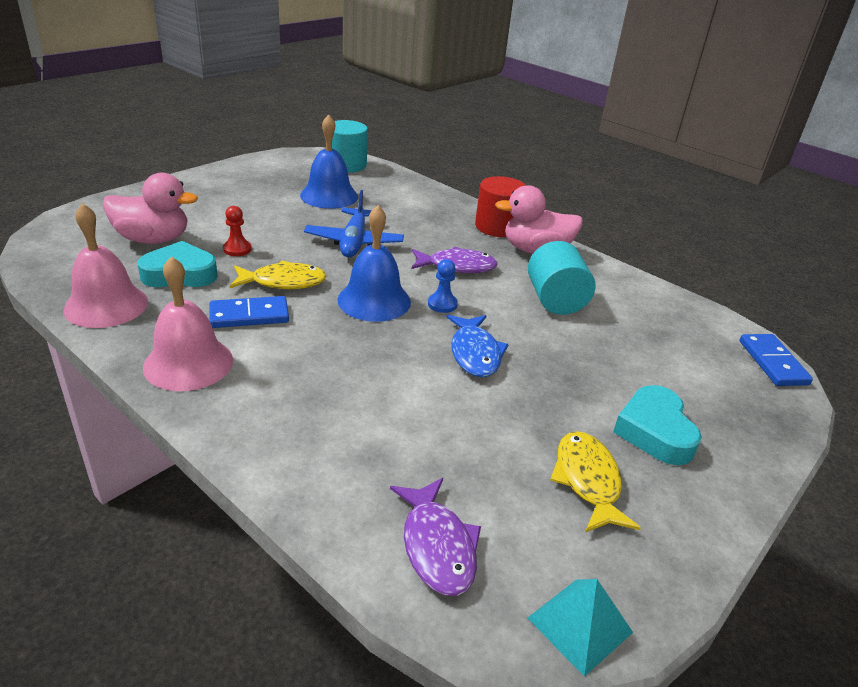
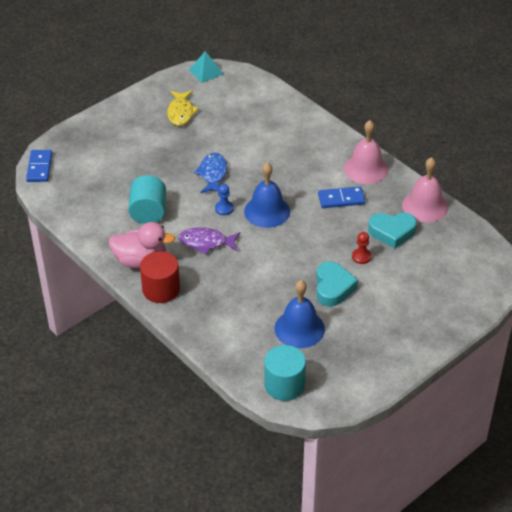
camera: 170 degrees left, 10 degrees up
pink duck [103,173,198,244] -> none
yellow fish [230,260,327,289] -> none
blue plane [304,190,404,257] -> none
purple fish [390,478,481,596] -> none
turquoise heart [613,385,702,465] -> turquoise heart moved to [316,261,358,307]

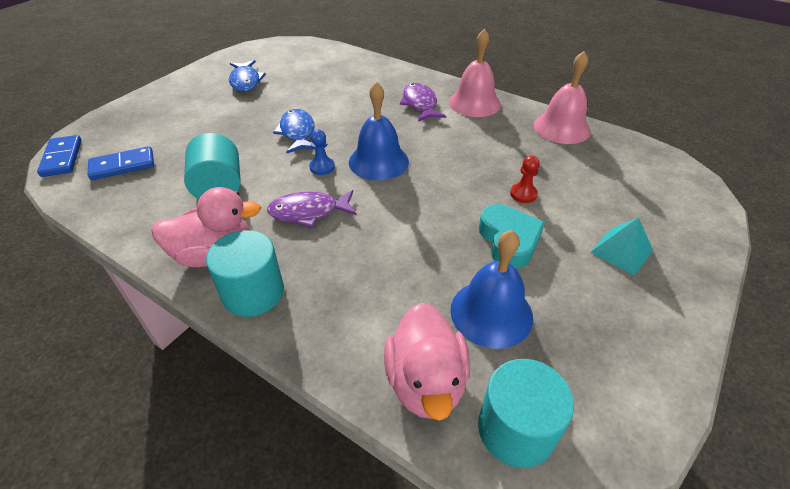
camera: 15 degrees left, 0 degrees up
red cylinder [140,251,180,303] -> turquoise cylinder [206,230,284,317]
yellow fish [167,91,199,126] -> blue fish [229,60,266,92]
turquoise pyramid [189,51,223,83] -> turquoise pyramid moved to [590,217,653,276]
blue domino [318,186,365,208] -> blue domino moved to [88,146,154,180]
turquoise heart [368,212,417,249] -> none
none -> pink duck [384,303,470,421]
none -> purple fish [400,83,446,121]

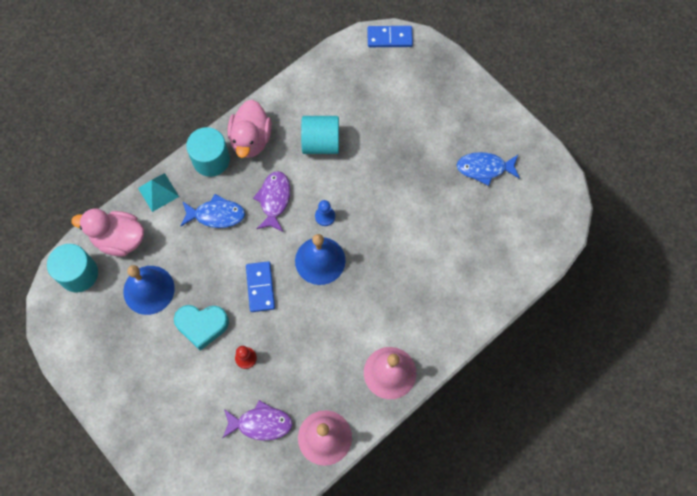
camera: 105 degrees right, 25 degrees up
blue domino [88,146,154,180] -> blue domino moved to [246,261,275,312]
blue fish [273,109,315,153] -> blue fish moved to [181,194,245,228]
purple fish [400,83,446,121] -> purple fish moved to [223,400,293,441]
turquoise pyramid [590,217,653,276] -> turquoise pyramid moved to [138,173,179,212]

